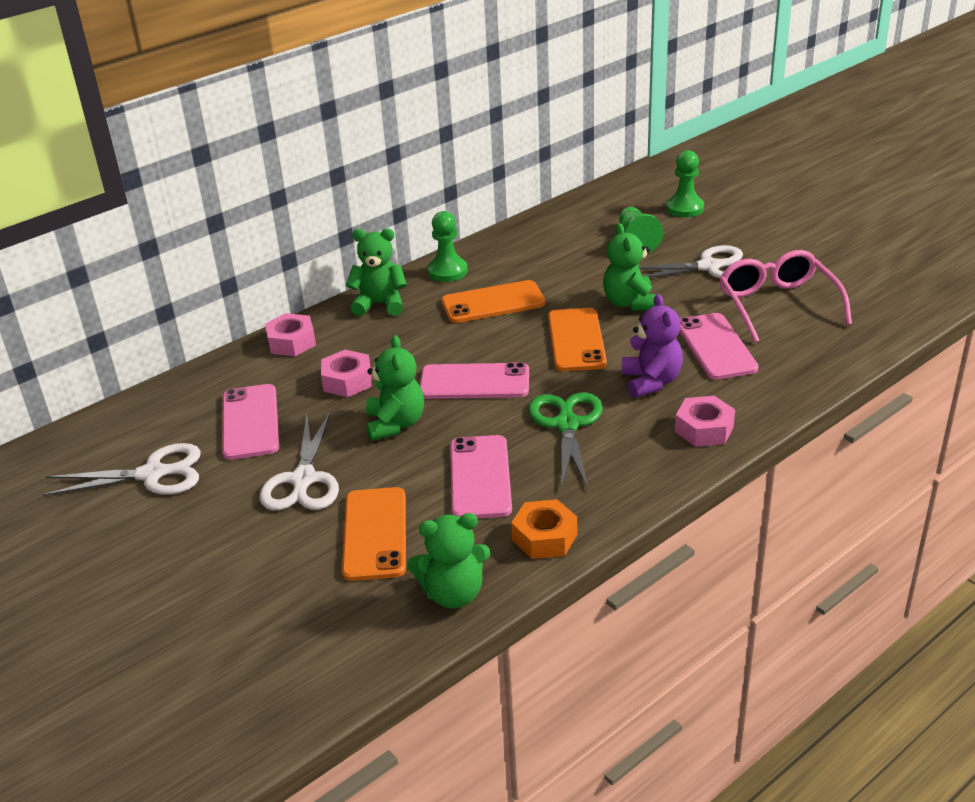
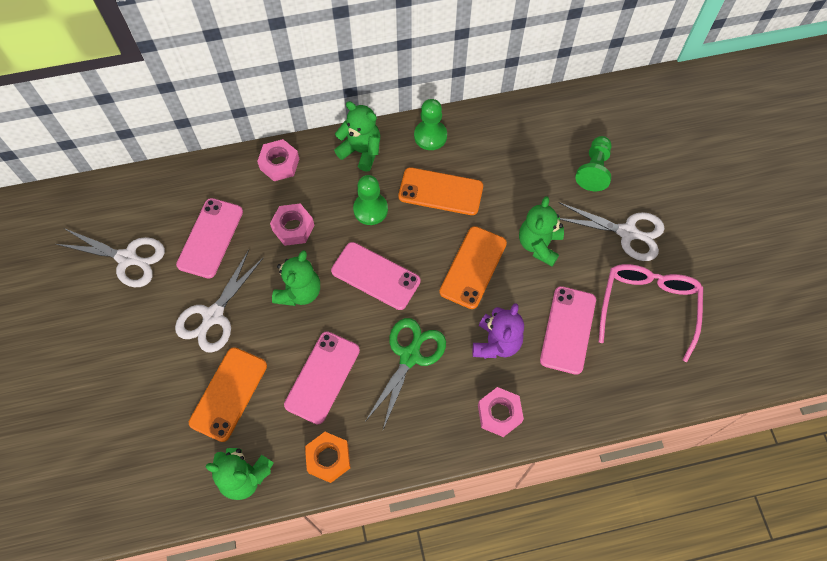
camera: 25 degrees right, 30 degrees up
green pawn [666,150,704,217] -> green pawn moved to [353,175,388,225]

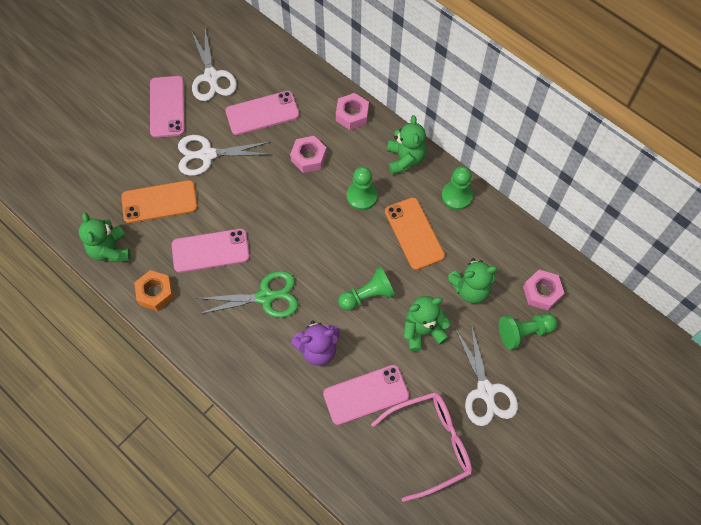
camera: 55 degrees right, 0 degrees up
green teddy bear [272,250,320,306] -> green teddy bear moved to [447,258,497,304]
pink phone [331,242,421,310] -> pink phone moved to [150,76,185,138]
orange phone [439,226,507,309] -> green pawn [338,267,395,311]
pink nut [478,387,524,437] -> pink nut moved to [523,270,564,311]

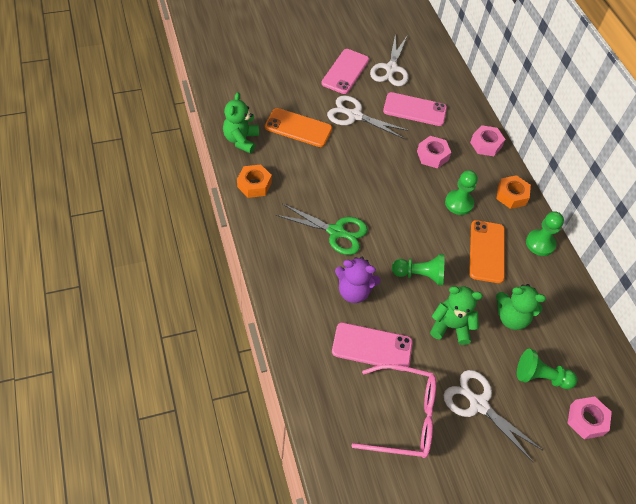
camera: 25 degrees right, 10 degrees down
pink phone [172,229,250,273] -> none
green teddy bear [387,115,426,175] -> orange nut [497,175,531,209]
white scissors [455,323,518,426] -> white scissors turned 120 degrees clockwise [444,370,543,462]
pink nut [523,270,564,311] -> pink nut moved to [568,396,612,439]

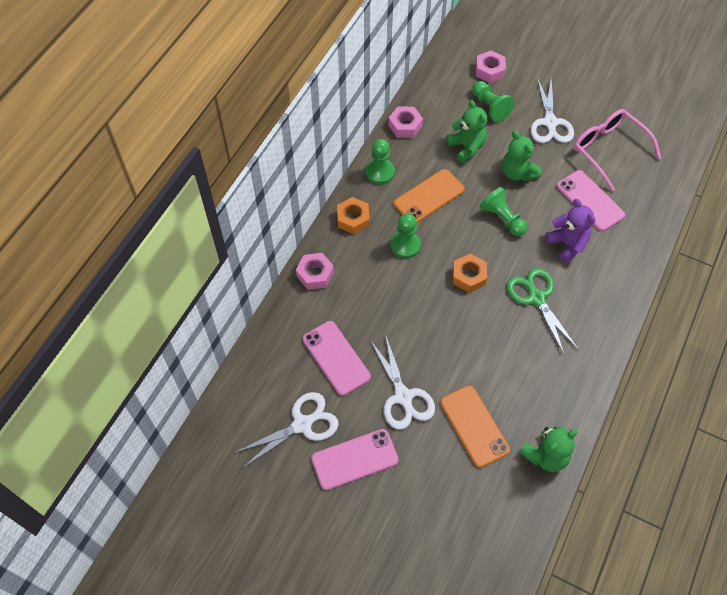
camera: 130 degrees left, 5 degrees up
orange nut [237,165,272,198] -> orange nut moved to [453,254,487,293]
pink nut [417,136,451,169] -> pink nut moved to [388,106,423,138]

